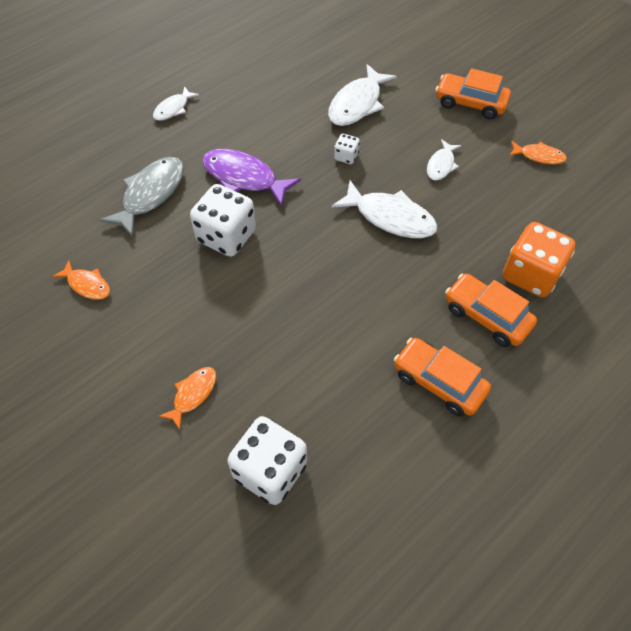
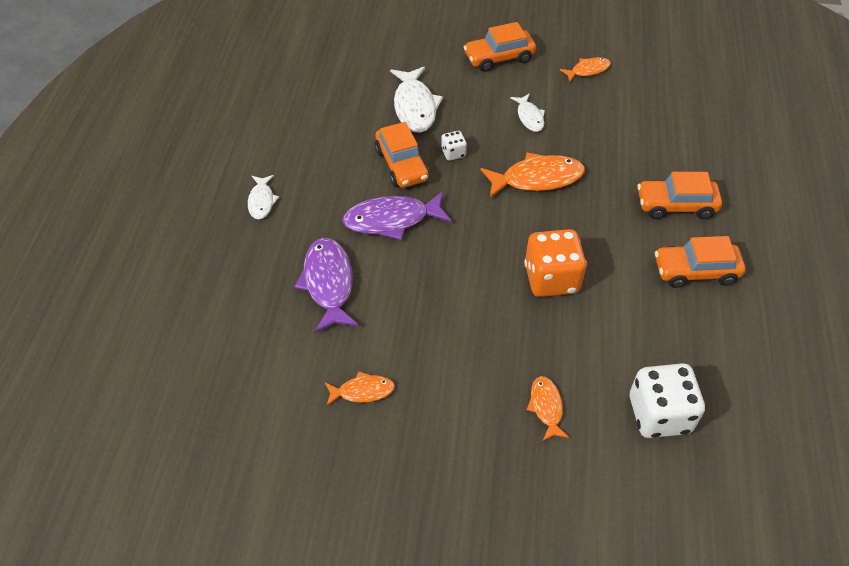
camera: 40 degrees left, 5 degrees down
grey fish [100,157,184,237] -> purple fish [295,238,359,333]
white dice [190,184,256,257] -> none
white fish [331,180,437,238] -> orange fish [480,153,585,198]
orange dice [503,222,576,298] -> orange dice moved to [524,229,587,297]
none -> orange car [375,122,429,188]

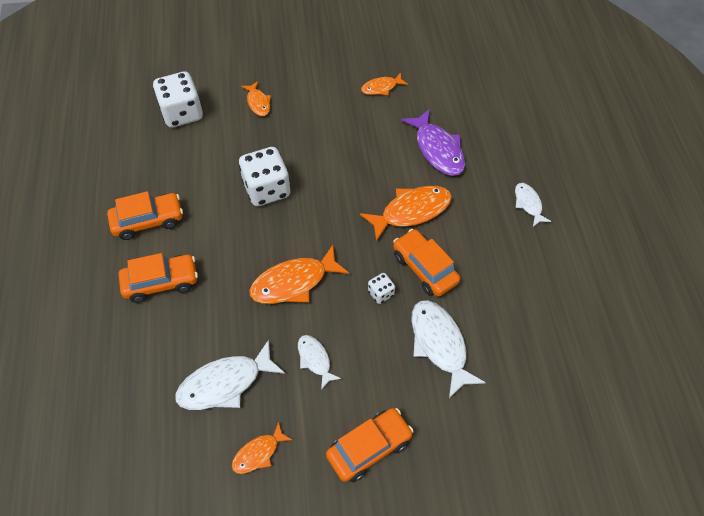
camera: 165 degrees right, 5 degrees up
purple fish [342,191,452,240] -> orange fish [360,186,452,242]
orange dice [524,229,587,297] -> white dice [239,147,291,206]
none -> white fish [175,340,285,410]

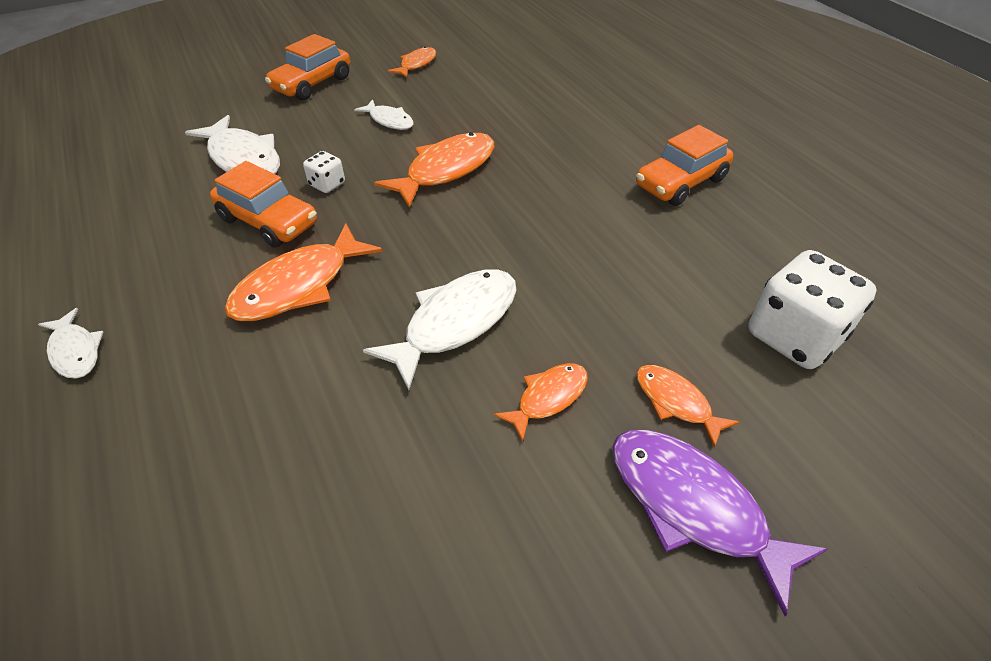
camera: 160 degrees right, 10 degrees down
orange car [119,253,198,303] -> none
white fish [175,340,285,410] -> white fish moved to [363,269,516,390]
white dice [239,147,291,206] -> none
orange fish [361,72,408,95] -> orange fish moved to [494,363,588,442]
purple fish [401,109,465,176] -> purple fish moved to [612,430,828,616]

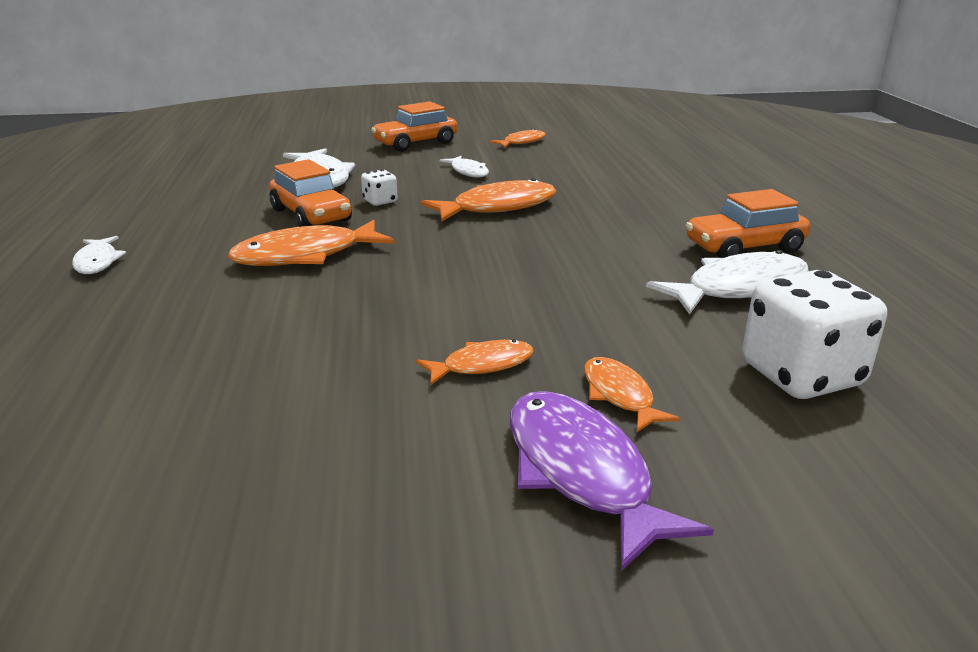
camera: 20 degrees right, 20 degrees down
white fish [363,269,516,390] -> white fish moved to [646,250,809,315]

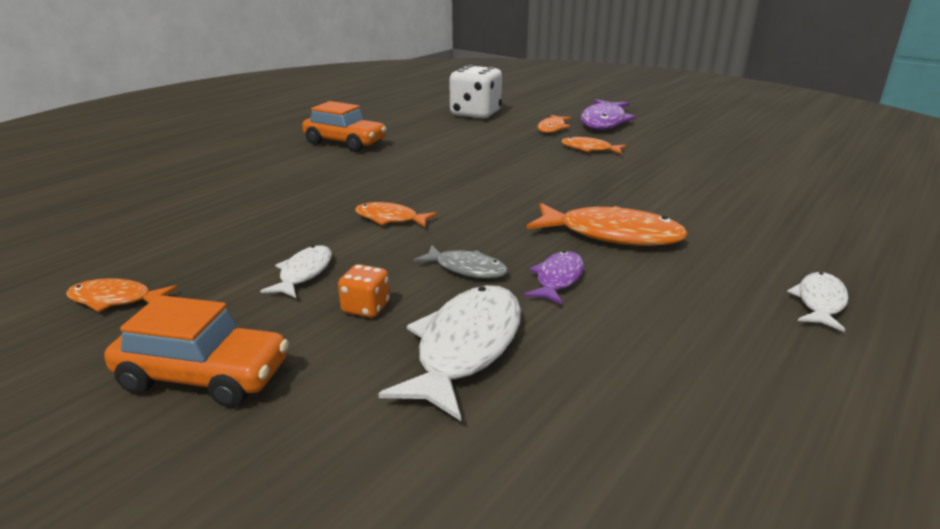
camera: 135 degrees left, 0 degrees up
orange car [269,159,352,227] -> purple fish [524,251,584,305]
white dice [361,169,398,206] -> grey fish [413,245,508,278]
orange fish [421,178,556,221] -> orange fish [355,202,437,227], size x0.57
white fish [646,250,809,315] -> none
none -> orange dice [338,264,390,318]

